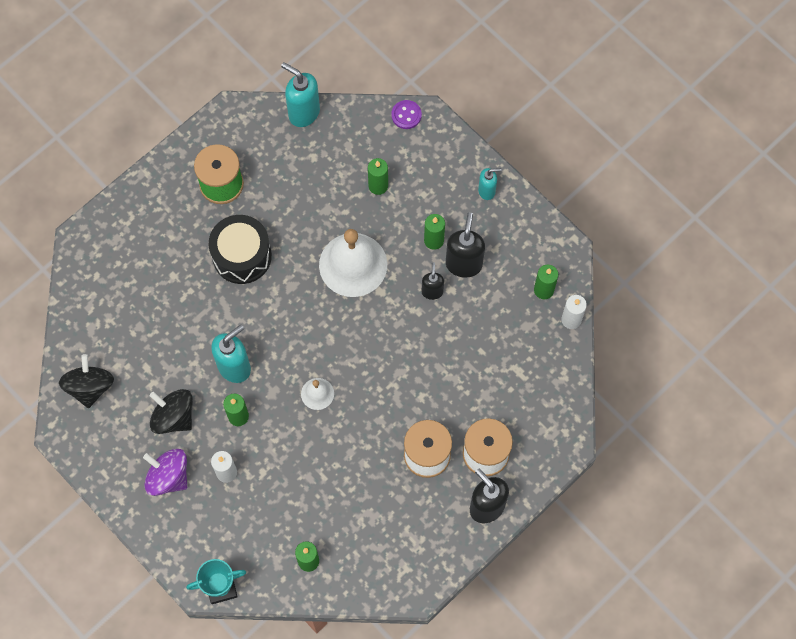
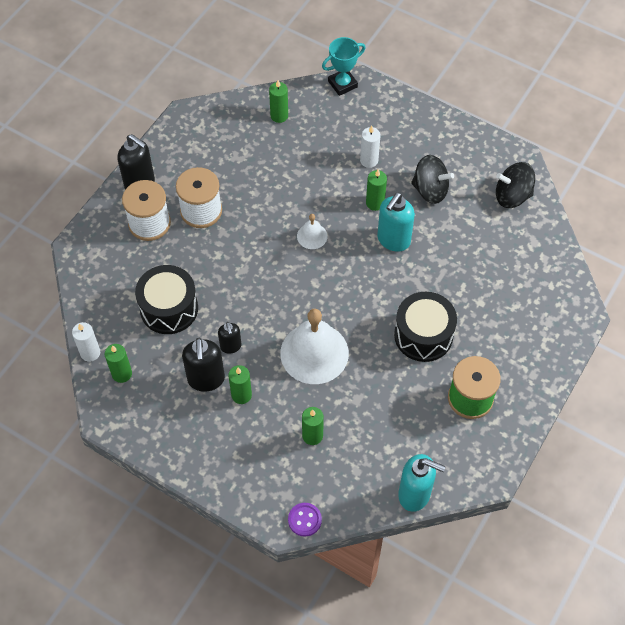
camera: 165 degrees right, 10 degrees down
black spinning top [59,354,114,408] -> black spinning top turned 105 degrees clockwise [496,162,535,208]
purple spinning top [143,449,187,496] -> none
turquoise soap dispenser [478,168,502,200] -> none
none -> black drum [135,265,198,334]

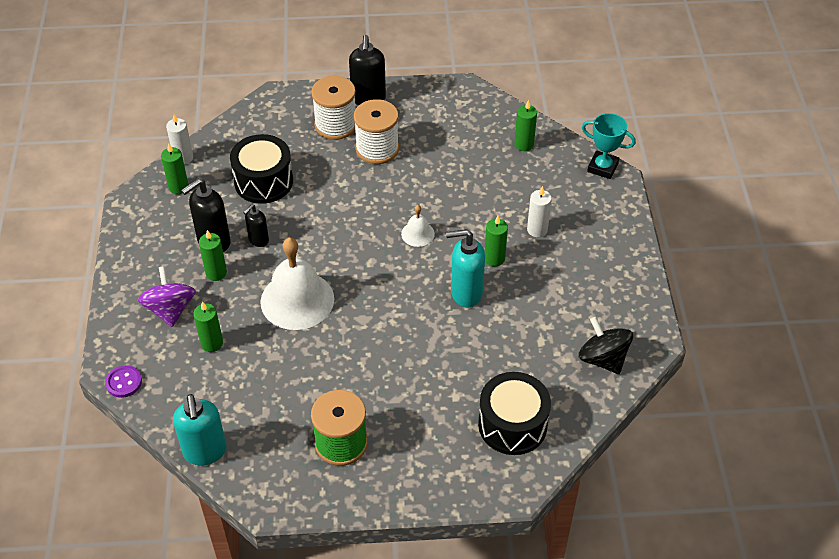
camera: 55 degrees right, 10 degrees down
black drum [394,292,457,362] -> black drum moved to [478,372,551,455]
black spinning top [411,155,454,204] -> none
none -> purple spinning top [138,266,196,327]

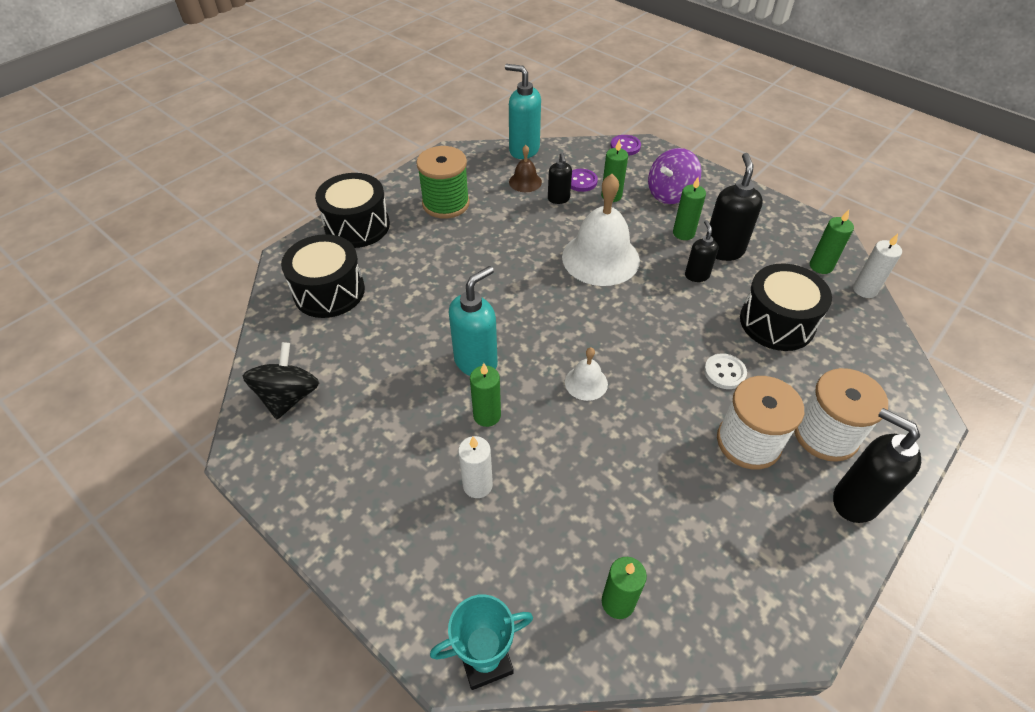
camera: 135 degrees right, 0 degrees up
purple spinning top [138,266,196,327] -> purple spinning top turned 105 degrees clockwise [648,148,701,204]
black spinning top [578,317,633,374] -> black spinning top turned 90 degrees counterclockwise [243,342,319,419]
none -> black drum [315,173,390,248]
none -> brown bell [509,145,542,192]
none -> black soap dispenser [548,153,572,204]
none -> purple button [571,169,598,192]
none -> white button [704,353,747,389]

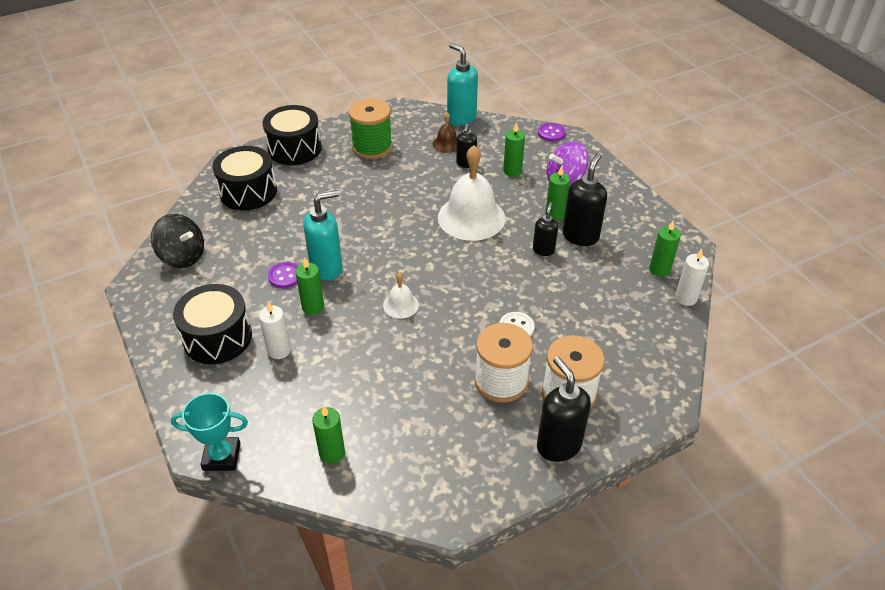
camera: 20 degrees right, 5 degrees down
black spinning top [243,342,319,419] -> black spinning top turned 90 degrees clockwise [151,214,204,268]
purple button [571,169,598,192] -> purple button moved to [268,262,298,289]
black drum [740,264,832,351] -> black drum moved to [173,284,252,364]

